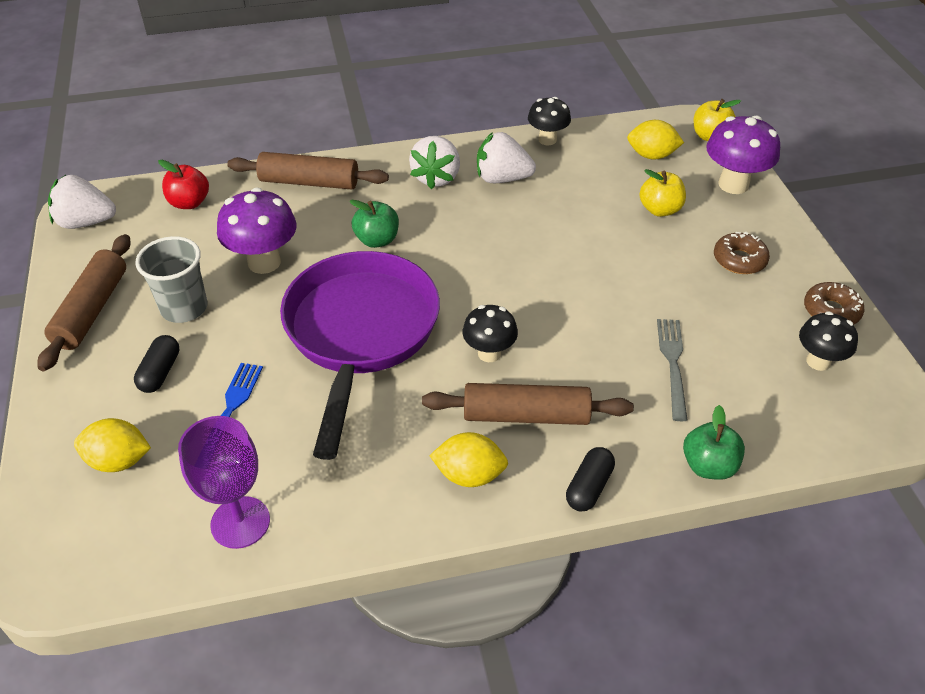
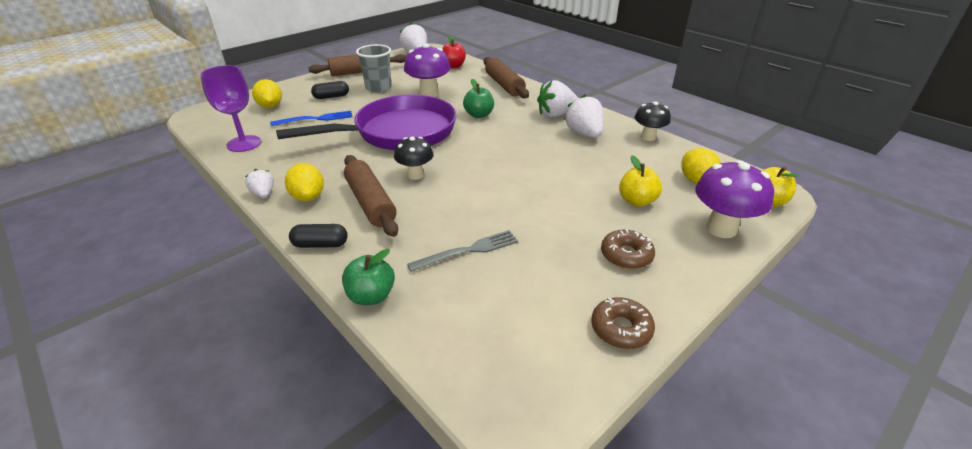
camera: 60 degrees right, 10 degrees down
black mushroom [799,311,858,371] -> none
none -> white strawberry [245,169,274,198]

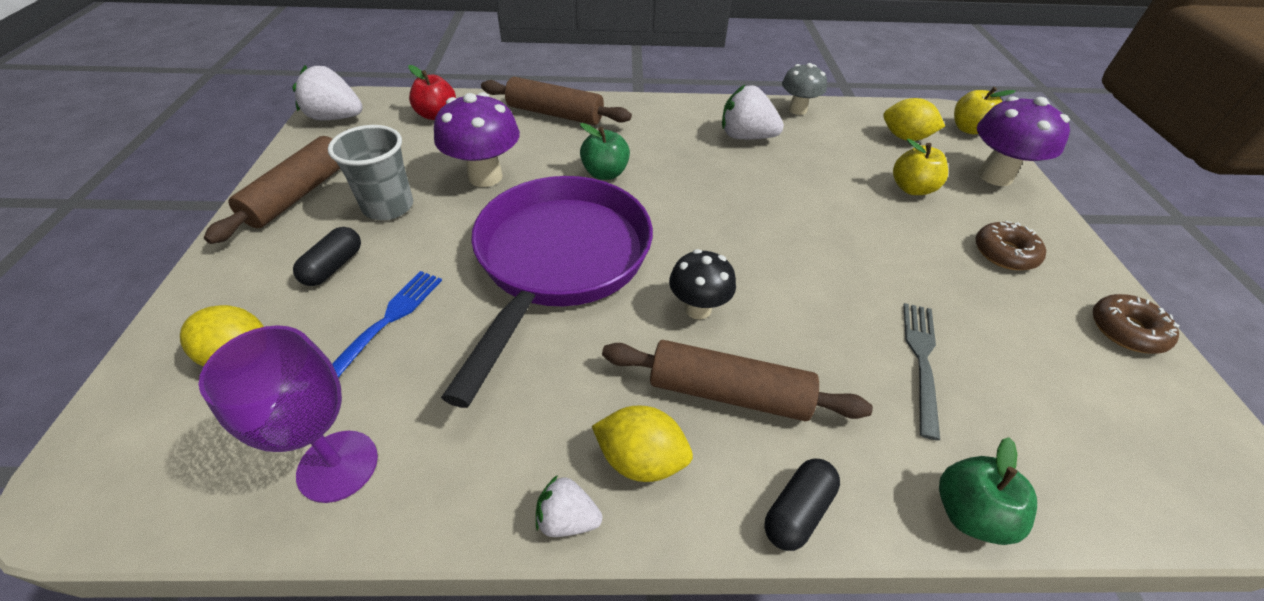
camera: 50 degrees left, 10 degrees up
white strawberry [537,80,578,117] -> none
black mushroom [635,102,671,141] -> grey mushroom [782,63,827,115]

